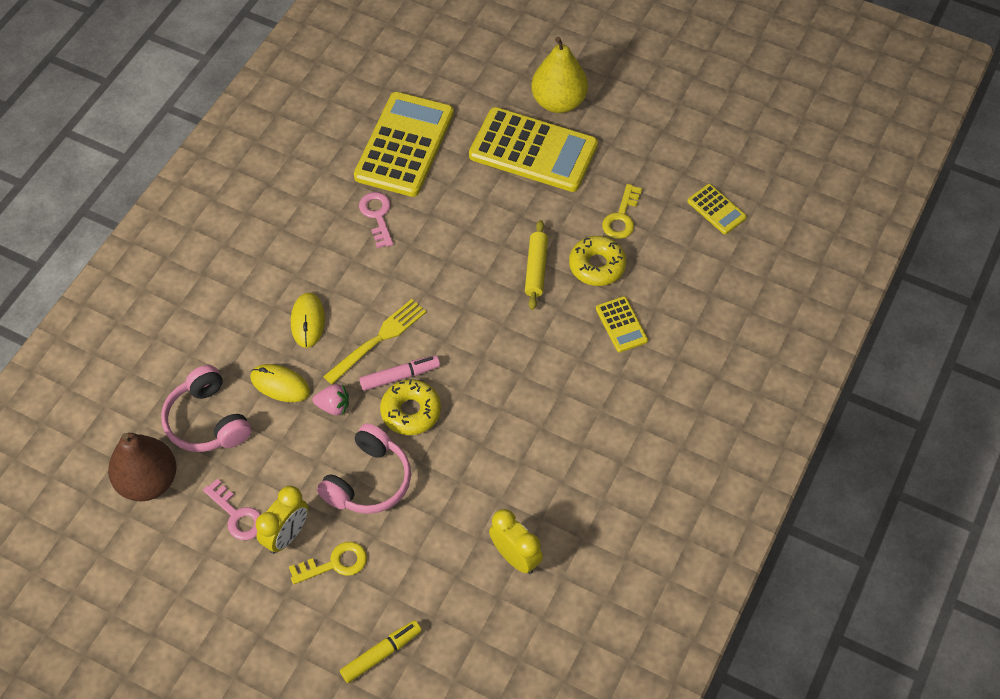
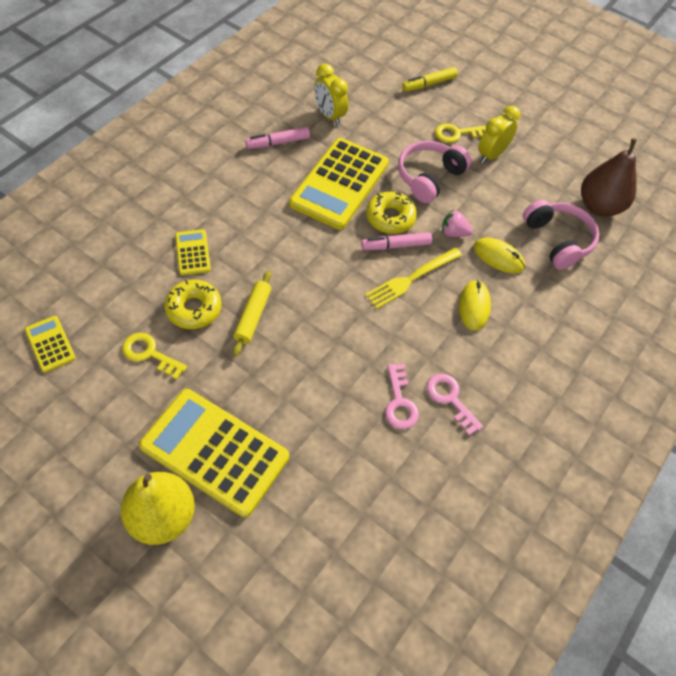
camera: 175 degrees left, 0 degrees up
pink key [203,479,261,540] -> pink key moved to [427,373,483,436]
yellow calculator [354,92,454,197] -> yellow calculator moved to [289,138,389,230]
yellow key [602,184,642,239] -> yellow key turned 90 degrees counterclockwise [122,333,187,380]
none -> pink marker [245,127,310,149]

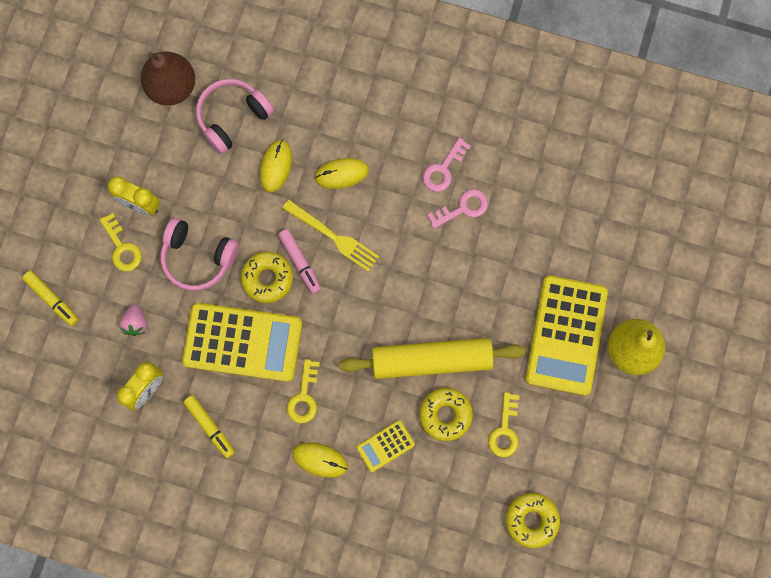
camera: 105 degrees left, 20 degrees up
yellow calculator [25,316,76,373] -> yellow donut [506,493,560,548]
yellow rolling pin [233,270,271,356] -> yellow rolling pin [339,338,525,379], size x1.89
pink marker [245,127,310,149] -> yellow marker [183,395,235,458]
pink strawberry [442,210,473,237] -> pink strawberry moved to [119,305,147,336]
none -> yellow key [287,359,320,423]
none -> yellow mouse [292,442,348,478]

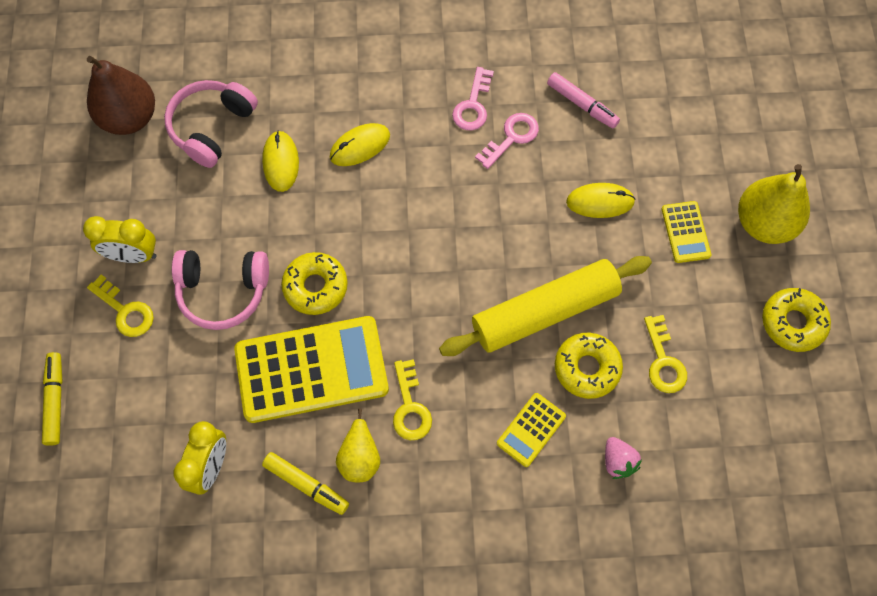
camera: 20 degrees left, 10 degrees down
yellow marker [22,271,79,326] -> yellow marker turned 120 degrees counterclockwise [42,352,63,446]
pink strawberry [119,305,147,336] -> pink strawberry moved to [605,437,642,479]
pink marker [278,229,321,294] -> pink marker moved to [547,72,620,129]
yellow fork [282,199,379,272] -> none
yellow mouse [292,442,348,478] -> yellow mouse moved to [566,183,636,218]
yellow donut [506,493,560,548] -> yellow donut moved to [762,288,831,352]
yellow calculator [525,275,608,396] -> yellow calculator [662,201,711,263], size x0.46
none -> yellow pear [336,408,380,482]

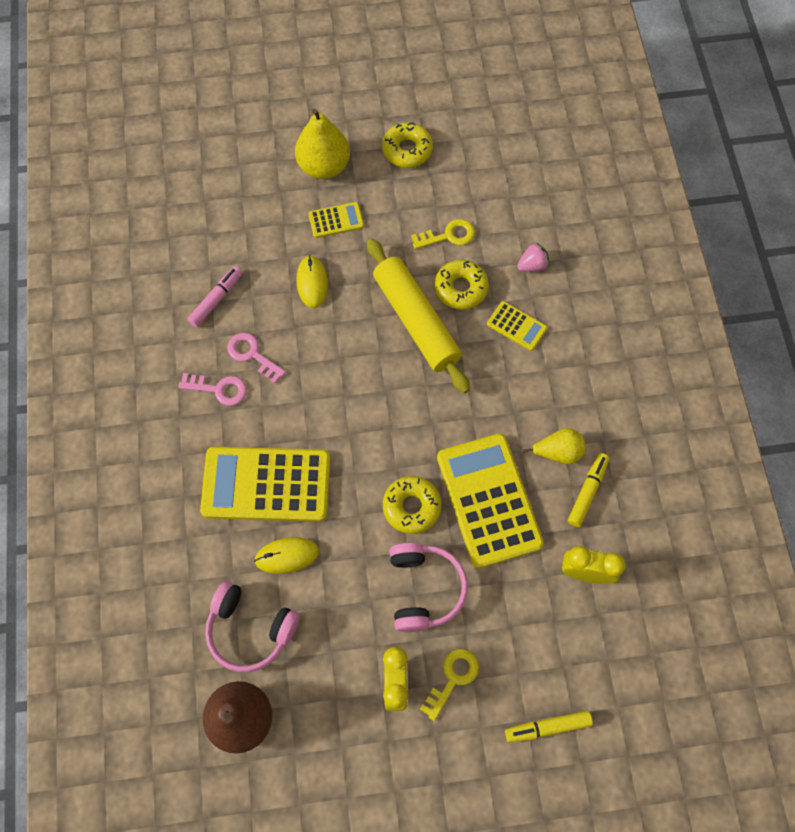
camera: 95 degrees left, 0 degrees up
yellow mouse [330,123,390,166] -> yellow calculator [200,447,330,522]
yellow key [393,359,432,440] -> none

